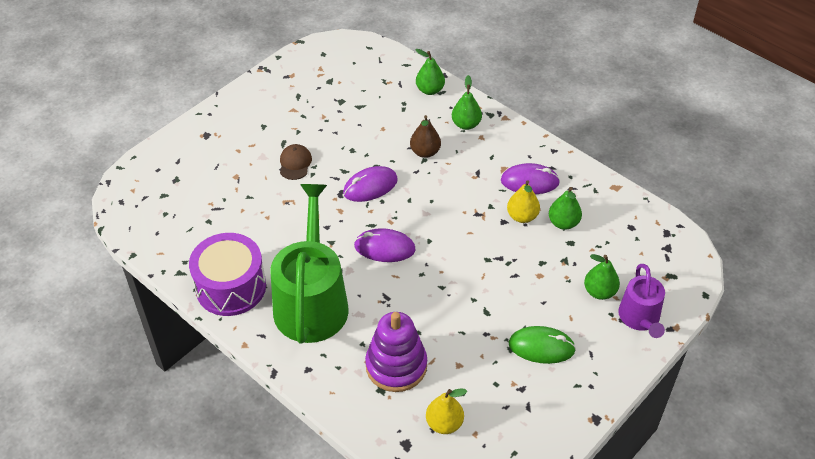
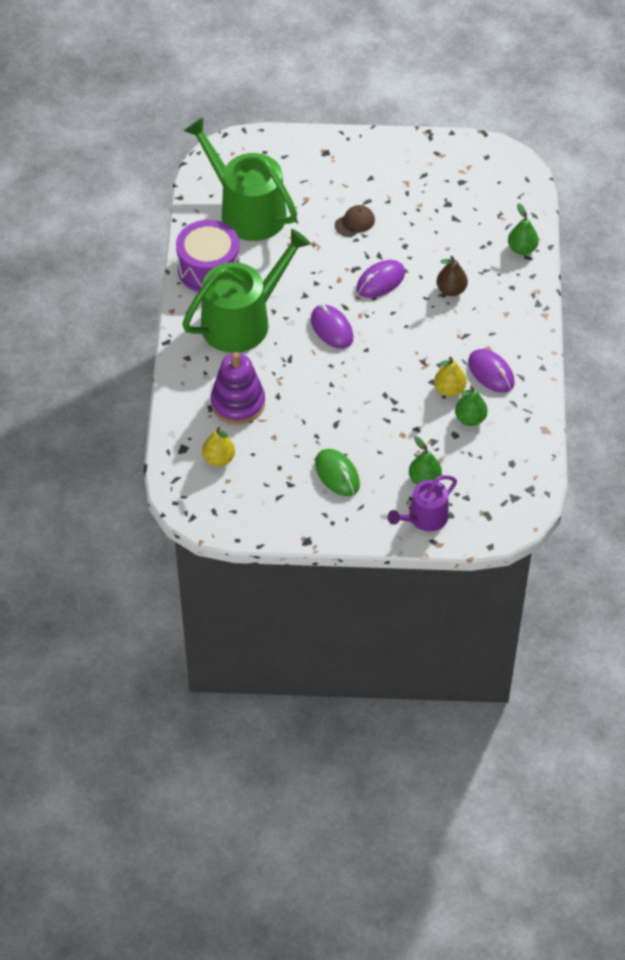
camera: 50 degrees right, 5 degrees up
purple mouse [343,166,398,202] -> purple mouse turned 60 degrees counterclockwise [356,260,405,298]
green pear [452,75,482,130] -> none
none -> green watering can [184,118,297,241]

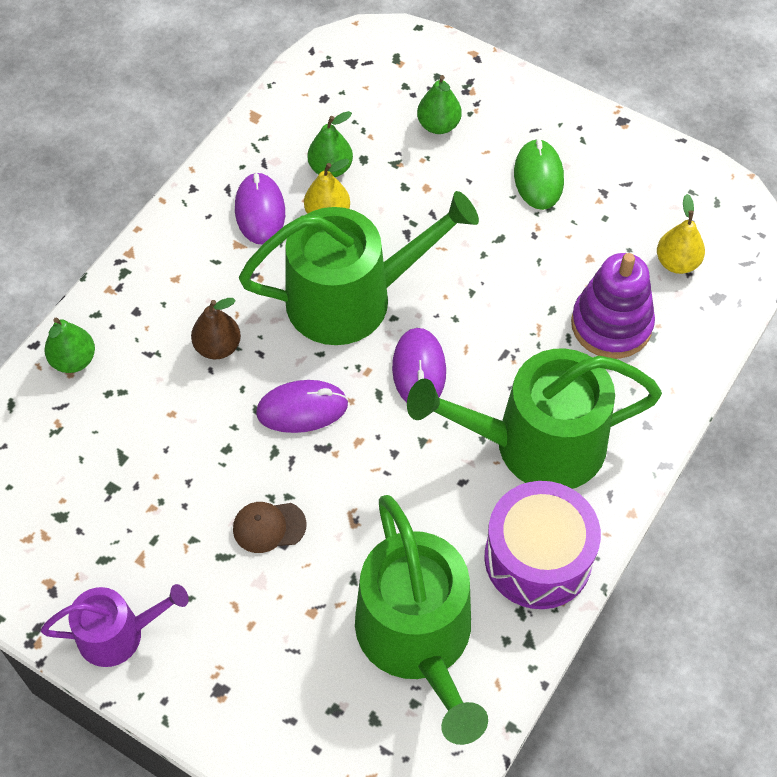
camera: 150 degrees left, 5 degrees up
purple watering can [388,475,457,531] -> purple watering can moved to [41,584,189,667]
none -> green watering can [239,191,479,345]

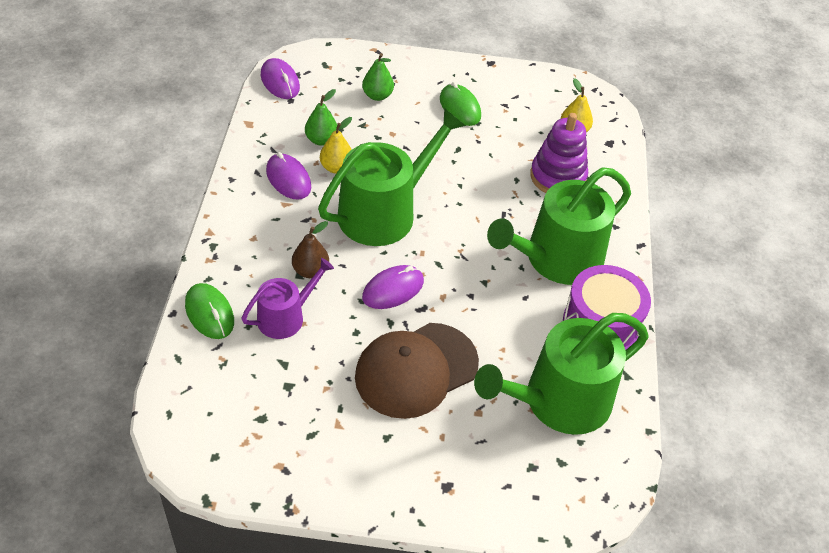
camera: 30 degrees left, 10 degrees down
purple watering can [41,584,189,667] -> purple watering can moved to [241,258,334,339]
green pear [44,317,95,373] -> green mouse [185,283,234,339]
brown cap [233,502,307,553] -> brown cap [355,323,479,419], size x2.31
green watering can [355,495,488,745] -> green watering can turned 105 degrees clockwise [474,313,649,435]
purple mouse [392,328,446,403] -> purple mouse moved to [261,58,300,99]

